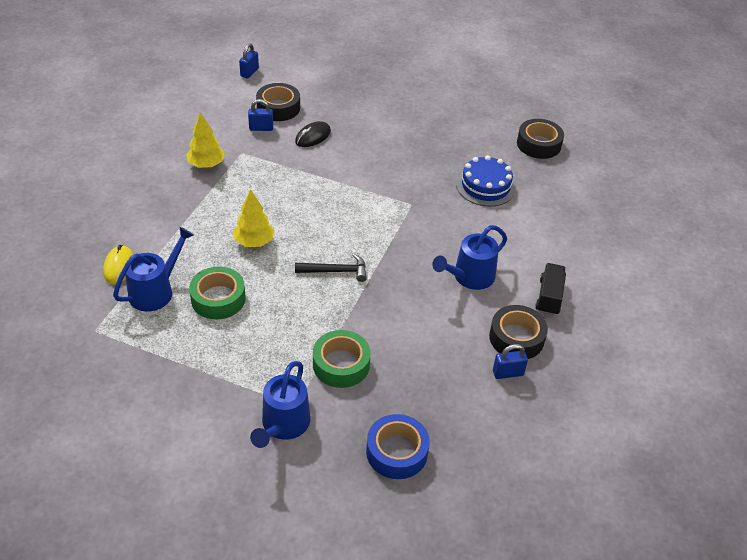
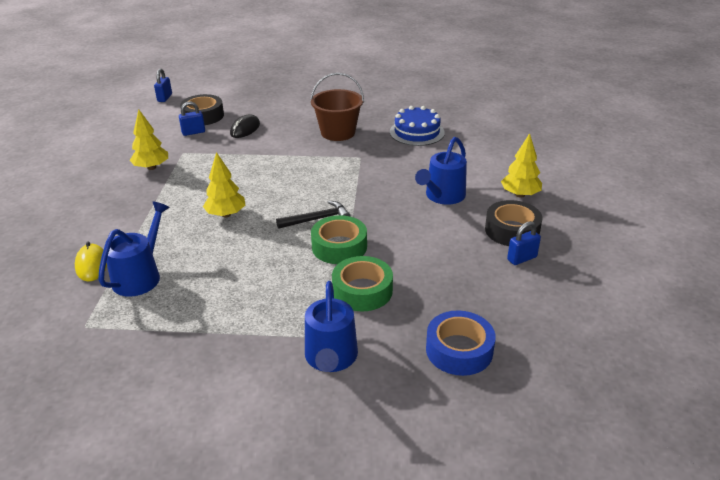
camera: 15 degrees left, 10 degrees down
green tape [189,267,246,319] -> green tape moved to [311,215,367,264]
black tape [517,119,564,159] -> none
black truck [535,263,566,316] -> yellow tree [501,133,542,198]
none -> brown bucket [310,73,364,141]

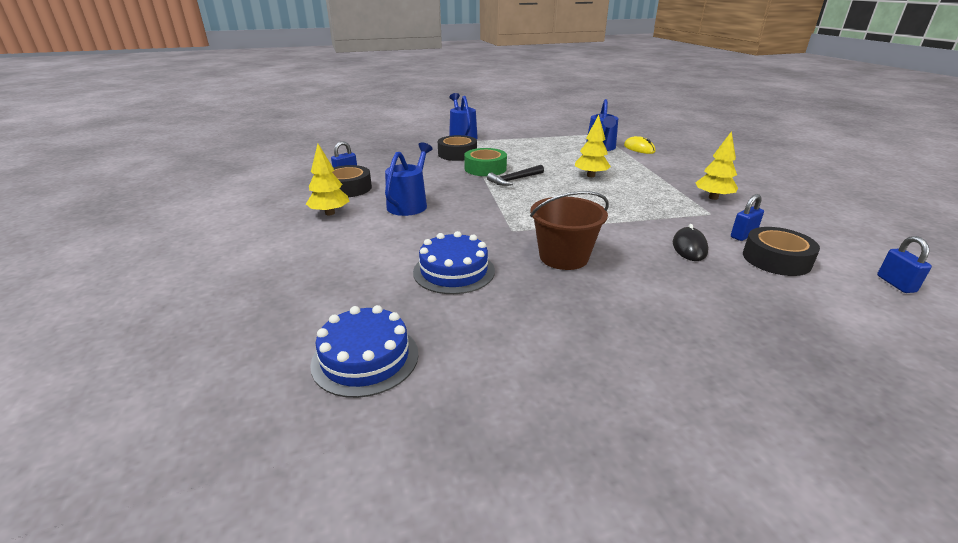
camera: 165 degrees right, 5 degrees down
green tape [332,256,393,311] -> black tape [438,135,477,161]
blue tape [426,310,496,376] -> none
none -> blue cake [310,305,418,398]

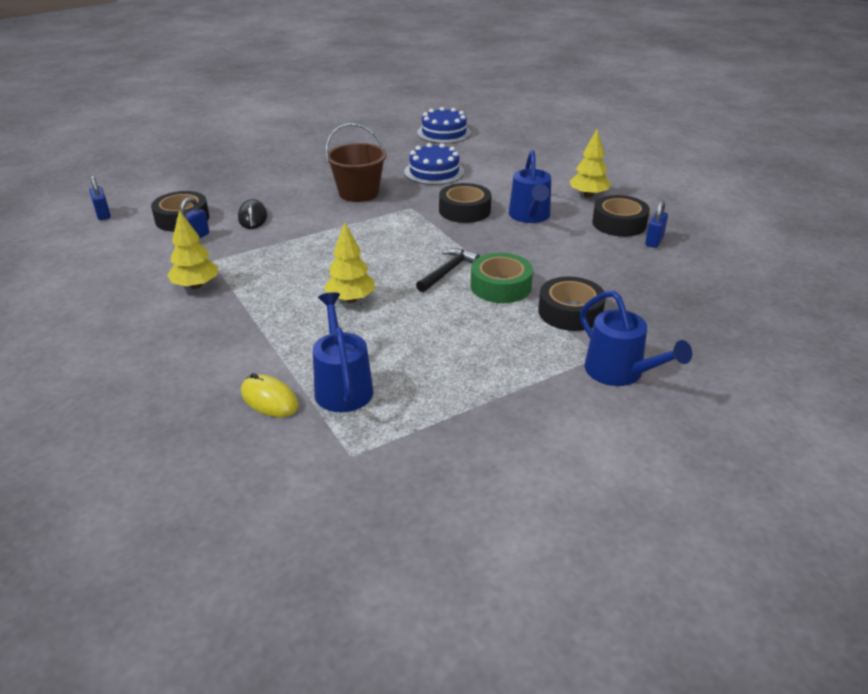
camera: 160 degrees right, 5 degrees up
none -> black tape [439,183,492,223]

